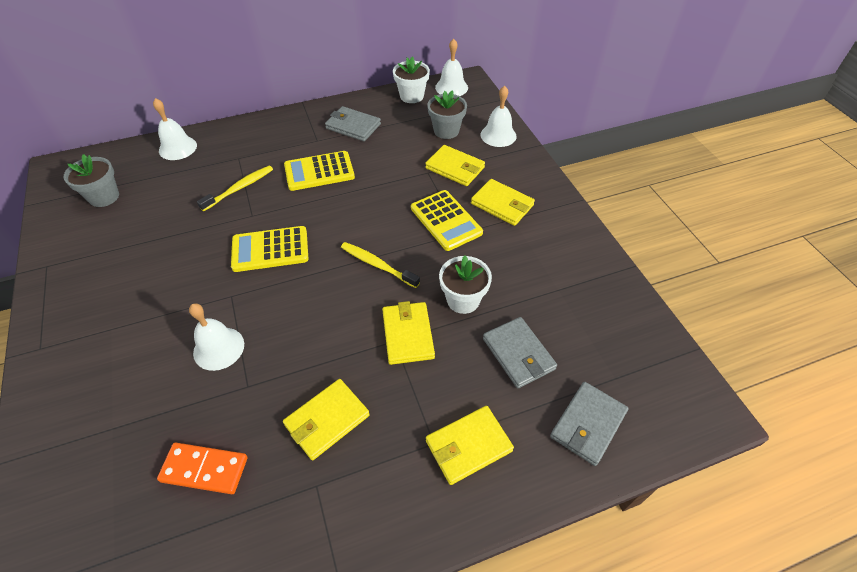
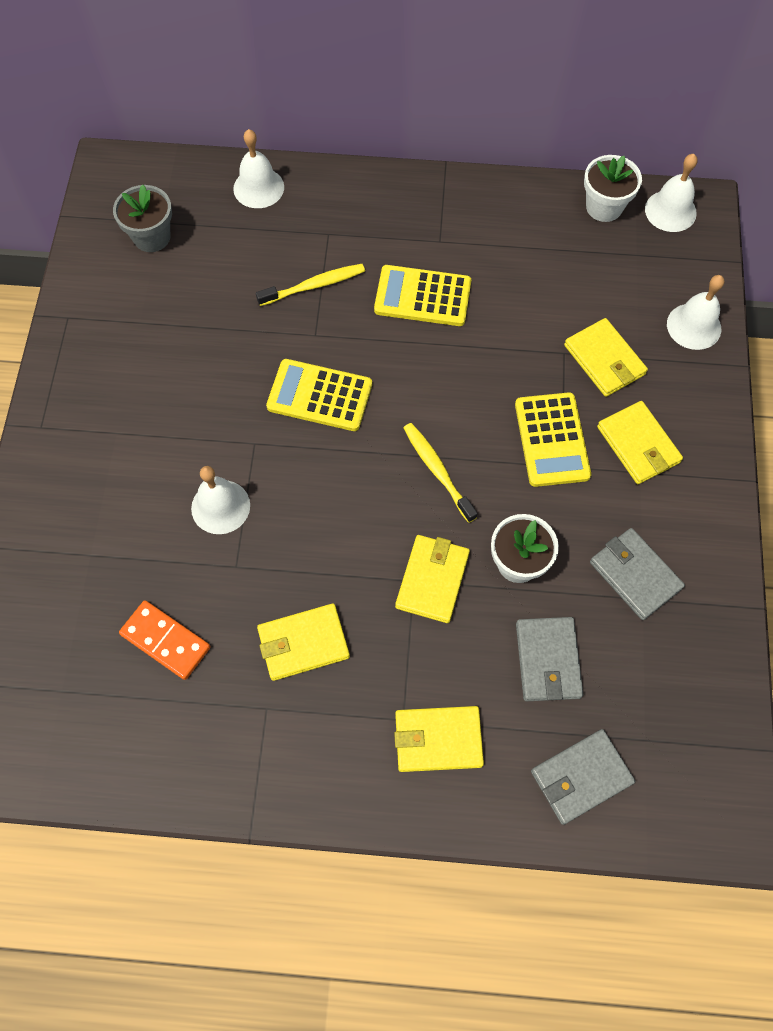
camera: 25 degrees right, 15 degrees up
grey wallet [325,106,381,141] -> grey wallet moved to [590,528,685,620]
grey flower pot [427,91,467,139] -> none

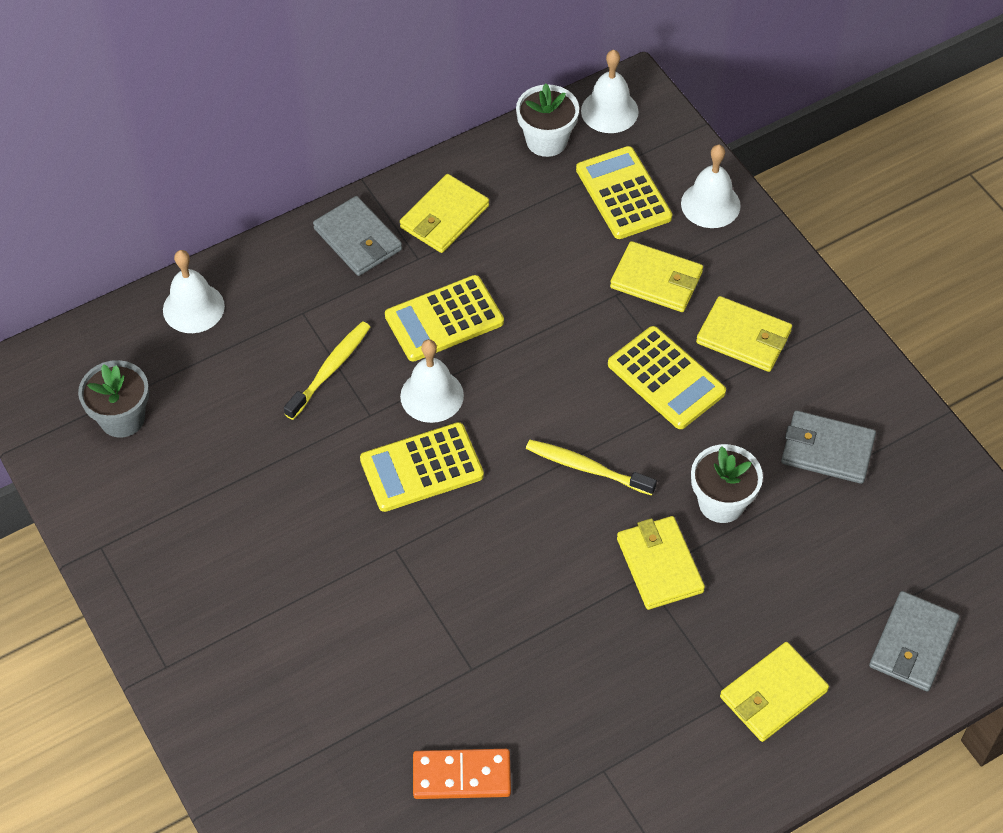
camera: 35 degrees left, 10 degrees down
white bell [191,466,250,534] -> white bell moved to [400,339,464,423]
yellow wallet [257,603,350,681] -> yellow wallet moved to [400,174,489,253]
grey wallet [516,617,583,701] -> grey wallet moved to [313,196,402,276]
none -> yellow calculator [576,146,672,239]

